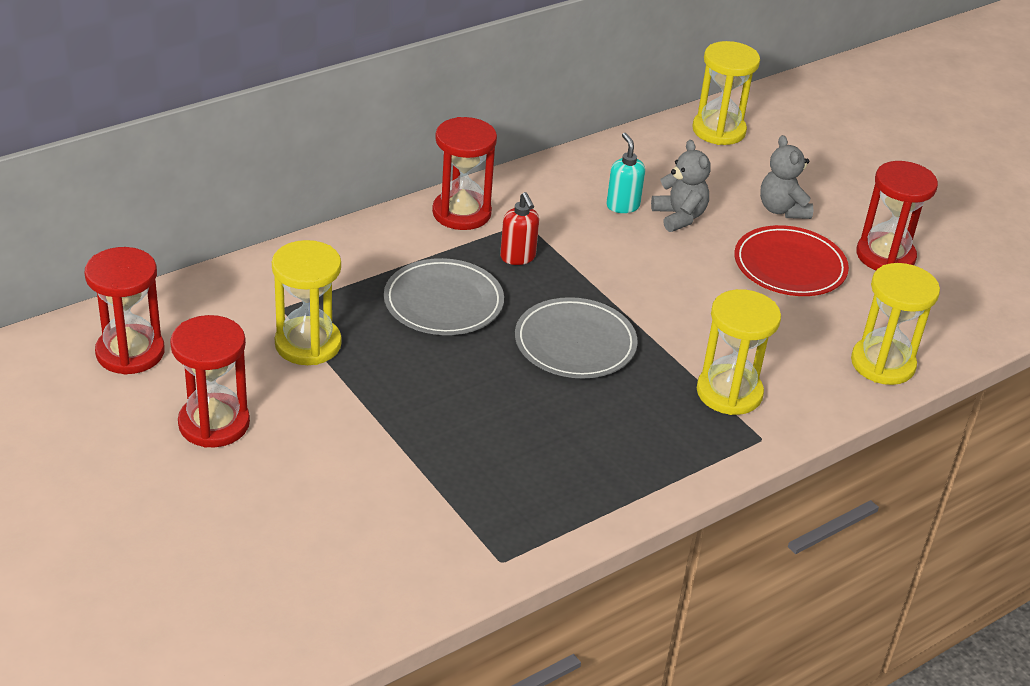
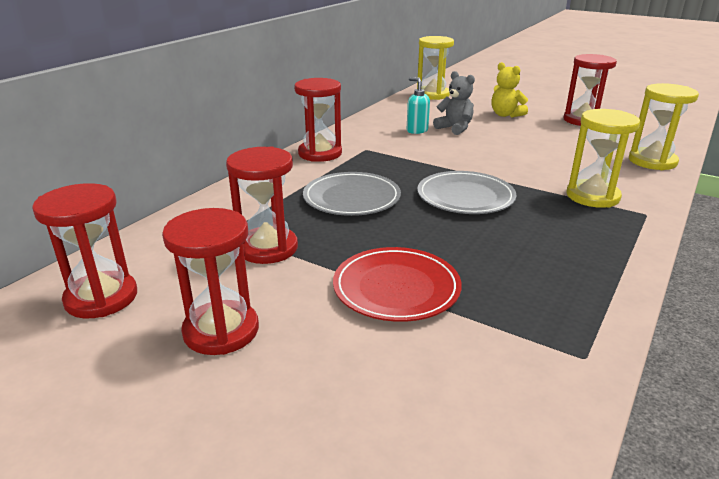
camera: 20 degrees left, 10 degrees down
yellow hourglass [272,240,342,365] -> red hourglass [226,147,298,264]
red soap dispenser [500,192,539,265] -> none
red plate [734,225,849,296] -> red plate moved to [333,247,462,322]
grey teddy bear [760,135,813,219] -> yellow teddy bear [491,62,528,117]

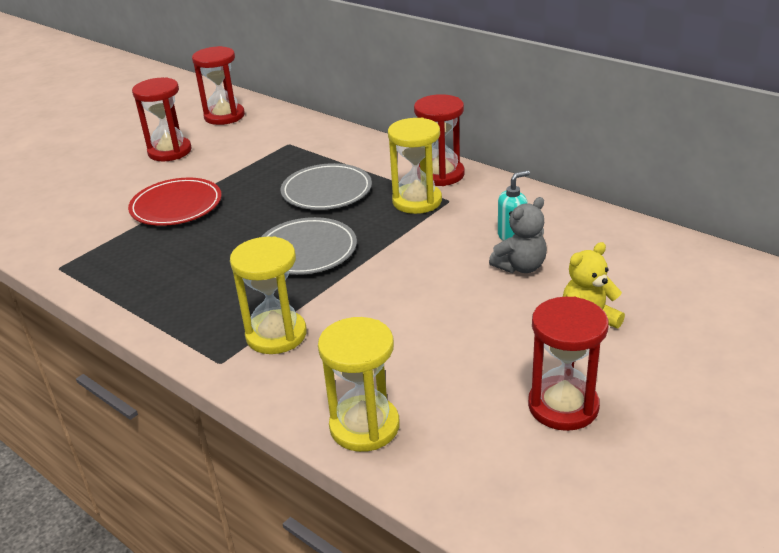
camera: 100 degrees right, 5 degrees up
red hourglass [226,147,298,264] -> none
yellow hourglass [417,36,454,100] -> yellow hourglass moved to [388,118,442,214]

